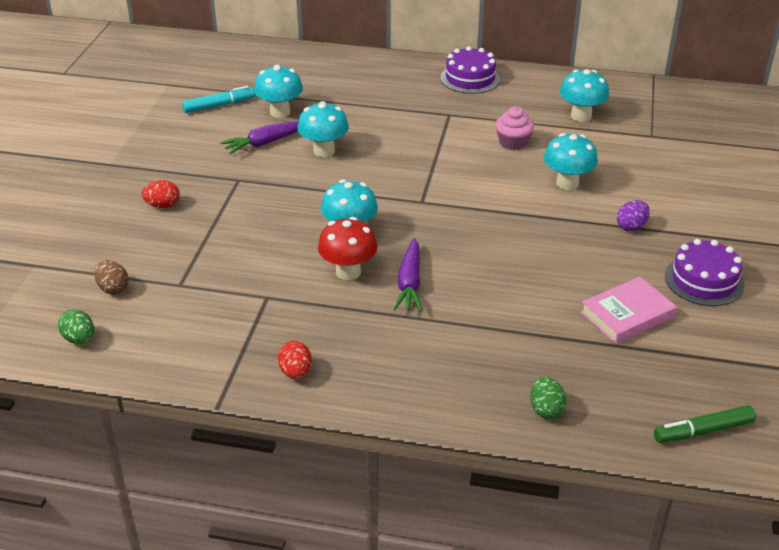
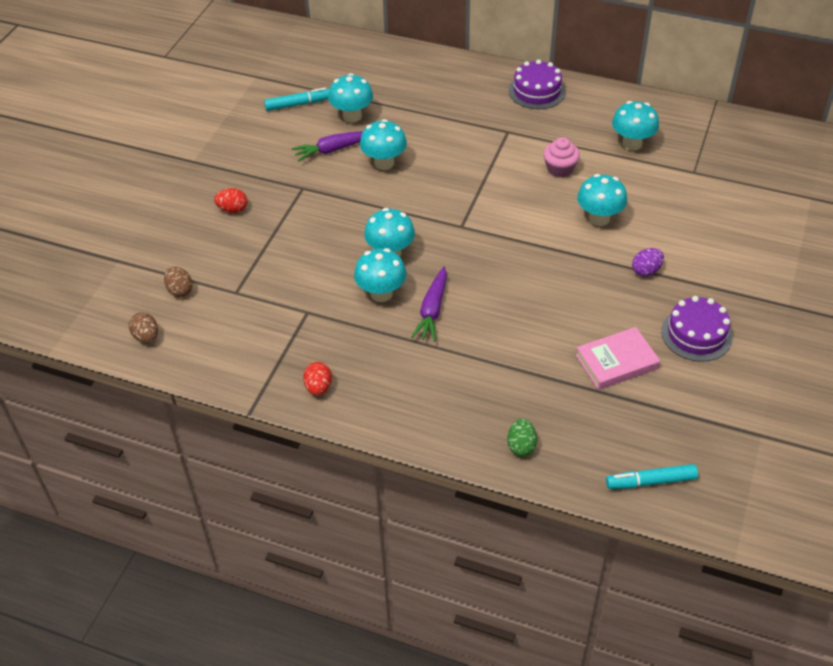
camera: 10 degrees right, 10 degrees up
green egg [58,309,94,344] -> brown egg [129,312,158,343]
red mushroom [318,217,378,280] -> turquoise mushroom [354,248,406,302]
green marker [654,405,756,443] -> turquoise marker [606,464,698,489]

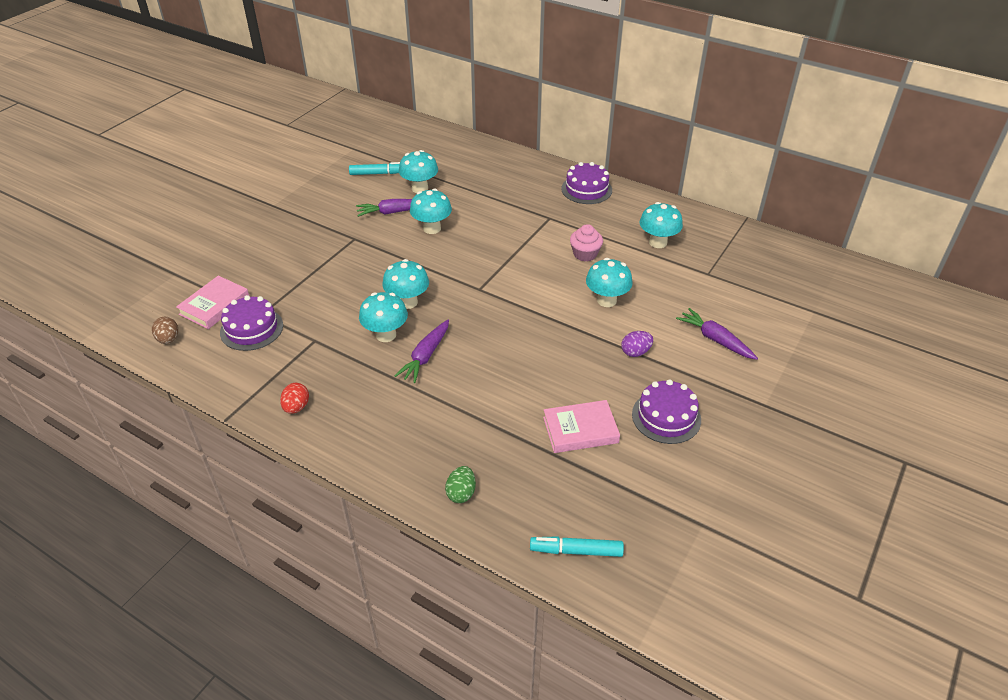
camera: 10 degrees right, 5 degrees down
brown egg [164,266,193,297] -> pink book [176,276,249,329]
red egg [214,188,247,213] -> none
none -> purple cake [220,295,283,351]
none -> purple carrot [676,308,758,360]

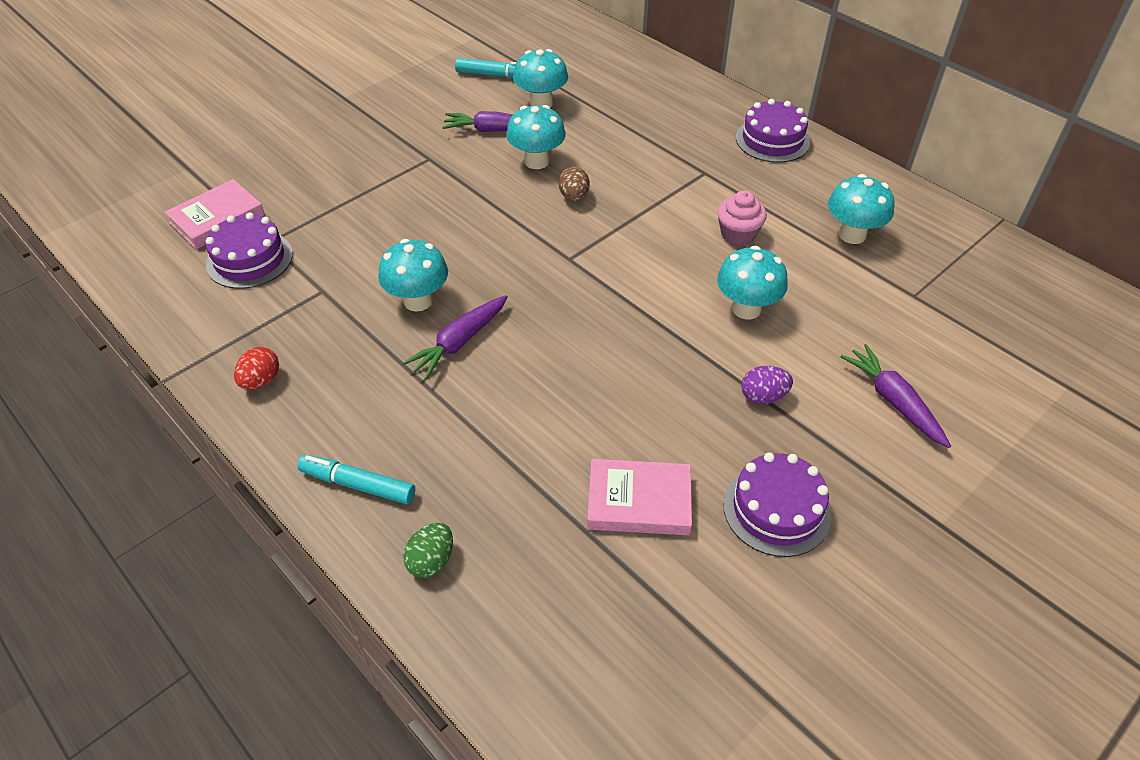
camera: 15 degrees right, 5 degrees up
brown egg [152,317,178,344] -> brown egg moved to [559,167,590,201]
turquoise mushroom [383,259,429,309] -> none
turquoise marker [530,536,624,557] -> turquoise marker moved to [297,455,415,504]

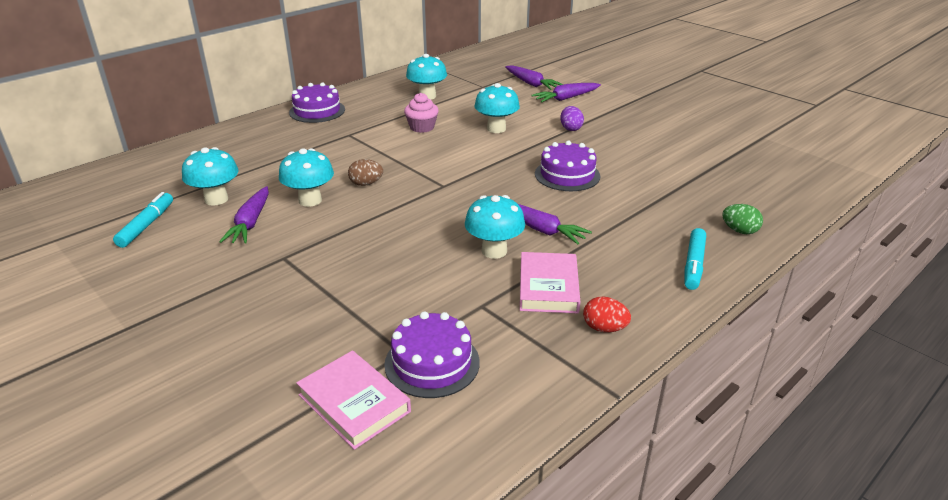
camera: 90 degrees left, 15 degrees down
pink book [587,459,692,535] -> pink book moved to [520,252,580,313]
purple cake [723,452,831,557] -> purple cake moved to [535,141,600,191]
none -> purple carrot [505,65,563,90]

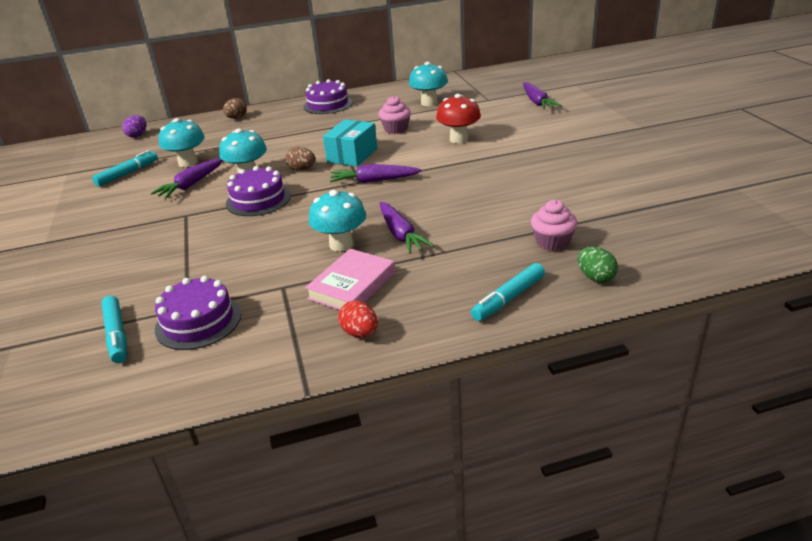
camera: 30 degrees right, 0 degrees up
pink book [296,350,411,450] -> turquoise marker [101,296,127,363]
turquoise mushroom [475,83,520,133] -> red mushroom [436,94,481,144]
purple carrot [531,83,601,102] -> purple carrot moved to [330,164,422,183]
purple cake [535,141,600,191] -> purple cake moved to [226,166,291,216]
purple egg [560,106,584,131] -> purple egg moved to [122,115,147,138]
none -> brown egg [223,98,247,119]
none -> turquoise box [323,119,377,167]
none -> pink cupcake [531,200,577,251]

